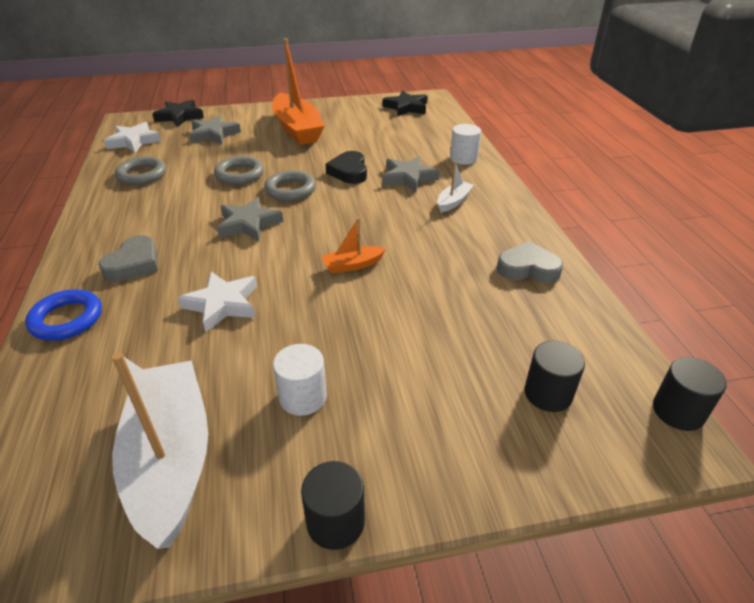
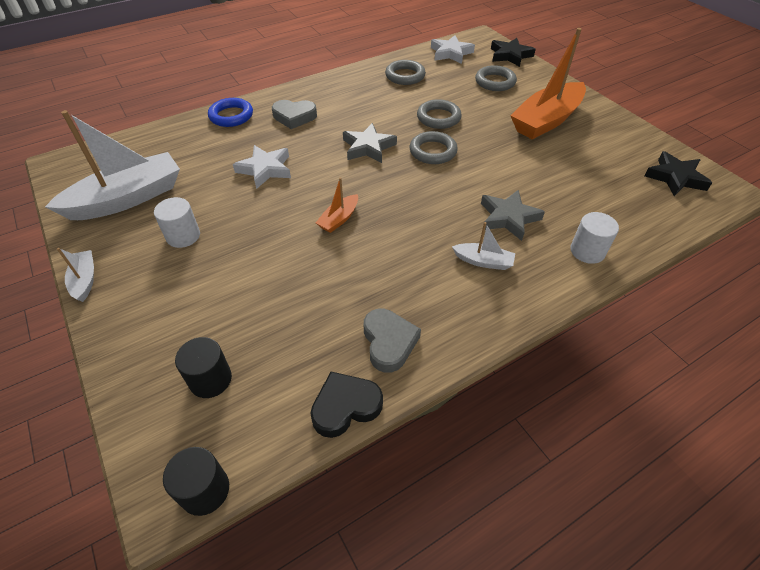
camera: 70 degrees right, 10 degrees up
grey star [189,115,241,144] -> grey ring [475,65,517,91]
black cylinder [301,461,365,550] -> white boat [57,248,94,302]
orange boat [321,217,386,273] -> orange boat turned 105 degrees counterclockwise [316,177,358,233]
black heart [325,151,367,184] -> black heart moved to [310,372,383,438]

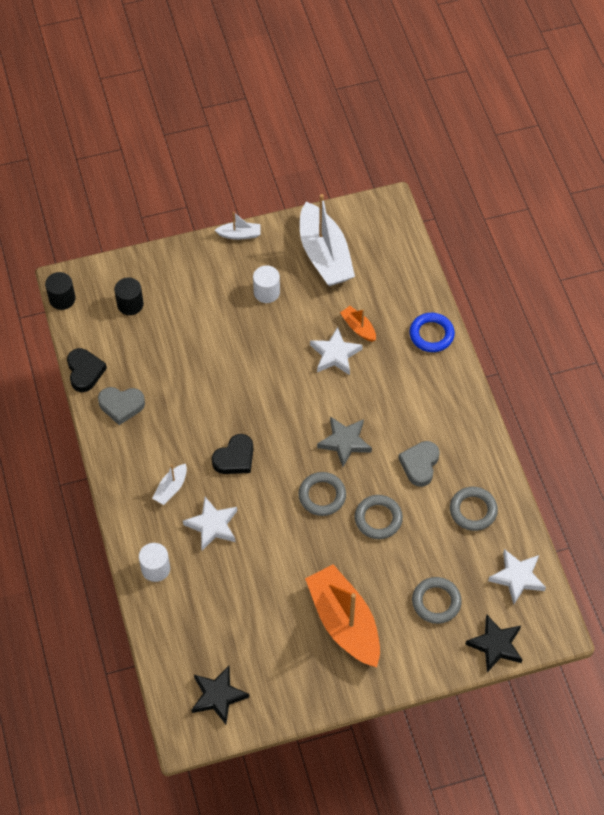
camera: 105 degrees right, 10 degrees up
grey heart [272,100,317,129] -> grey heart moved to [398,441,440,487]
orange boat [316,177,358,233] -> orange boat moved to [340,306,376,342]
grey star [481,190,545,241] -> white star [183,497,237,551]
none -> black heart [212,434,253,474]

